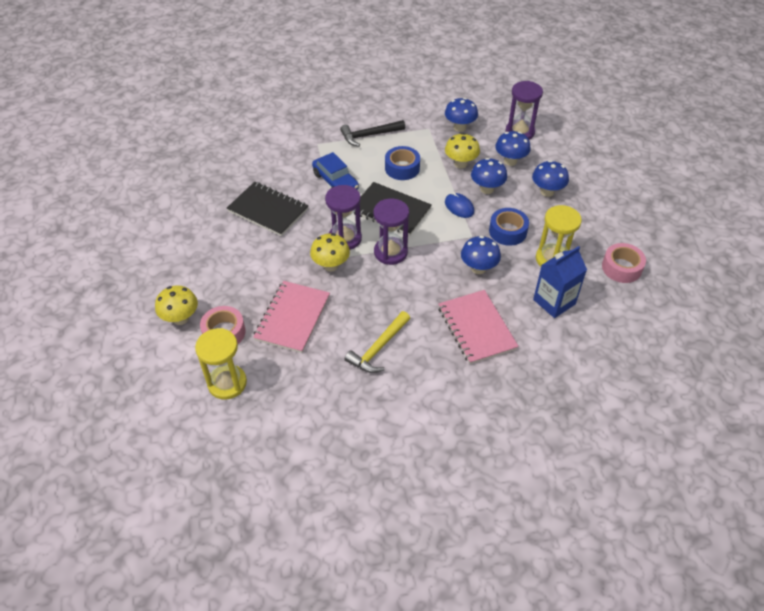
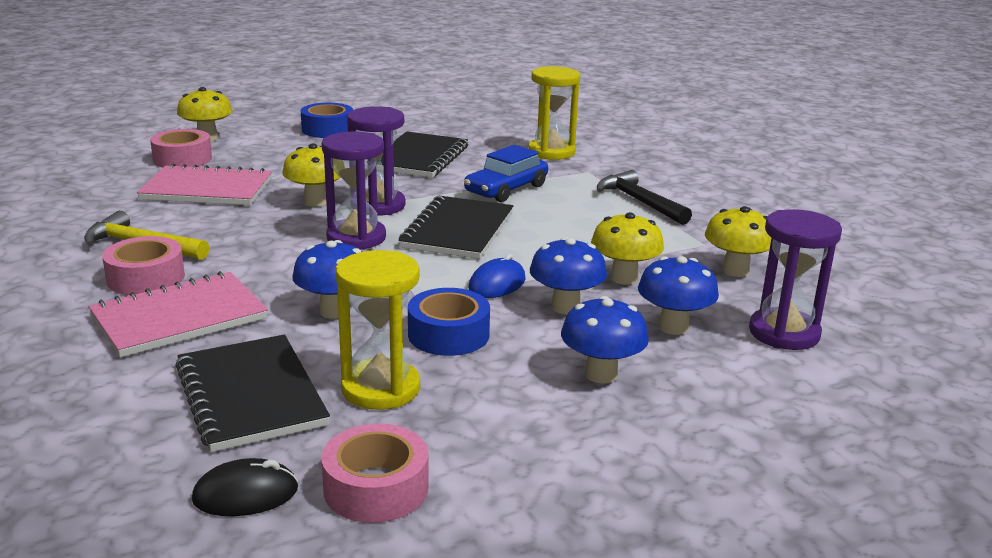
camera: 75 degrees right, 25 degrees down
yellow hourglass [195,328,247,400] -> yellow hourglass moved to [528,66,580,160]
blue tape [385,146,420,180] -> blue tape moved to [301,103,353,138]
blue mushroom [445,98,478,132] -> yellow mushroom [705,206,771,277]
blue carton [533,246,587,318] -> black notebook [175,334,330,452]
none -> pink tape [102,236,185,295]
none -> black mouse [192,458,298,516]

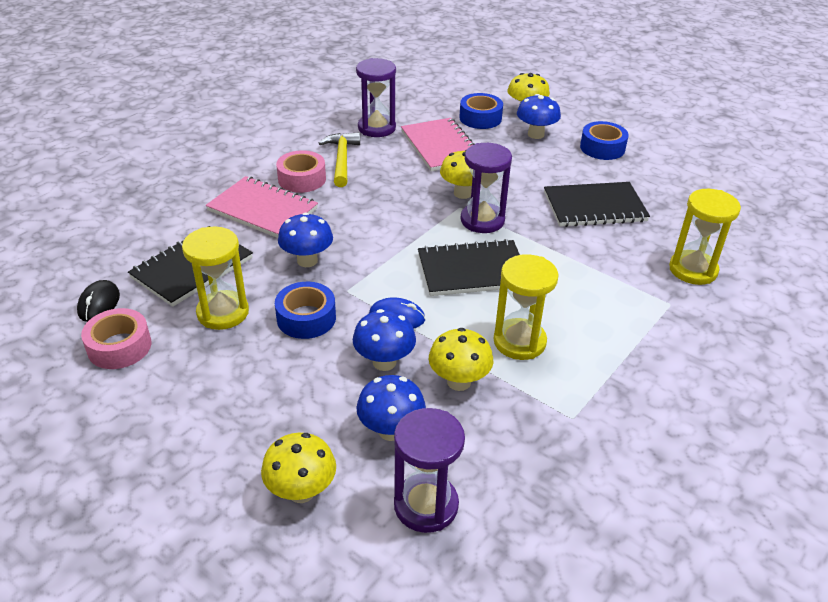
camera: 65 degrees right, 15 degrees up
pink tape [150,129,212,168] -> blue tape [459,93,503,129]
black mouse [192,458,298,516] -> black mouse turned 45 degrees clockwise [77,280,120,322]
purple hourglass [322,131,386,250] -> purple hourglass moved to [356,58,396,137]
blue car [464,145,548,202] -> none
blue mushroom [561,296,649,384] -> blue mushroom moved to [517,94,561,139]
black hammer [597,170,692,225] -> none
yellow mushroom [705,206,771,277] -> yellow mushroom moved to [261,433,336,503]
none -> yellow hourglass [493,254,559,360]

